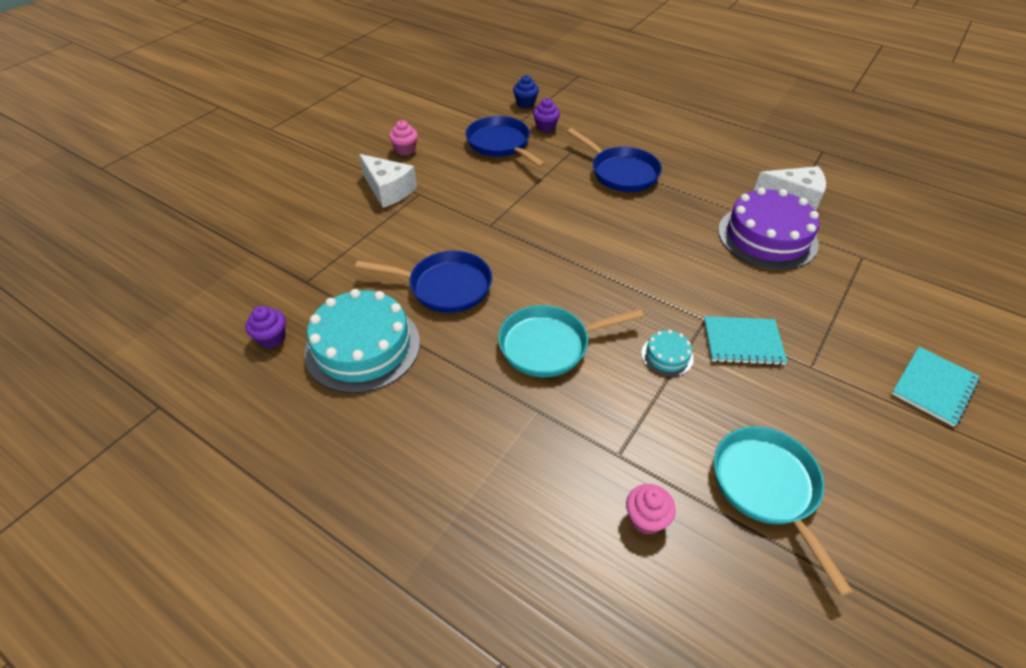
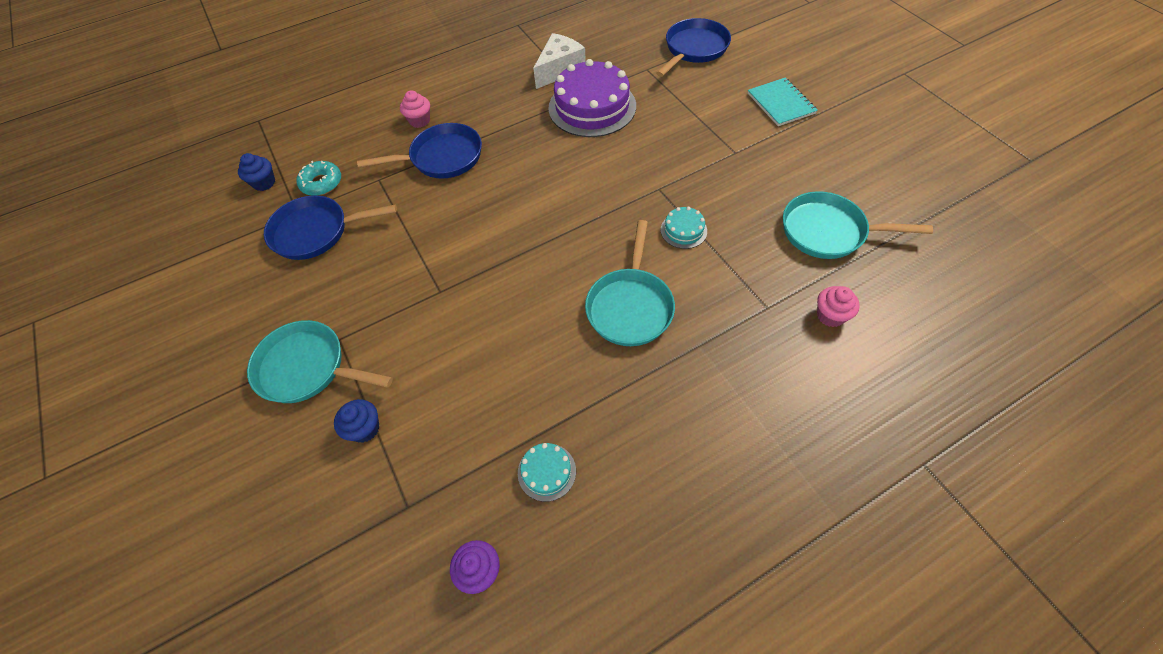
camera: 60 degrees left, 10 degrees up
turquoise cake [304,289,420,393] -> turquoise cake [518,443,576,502], size x0.45
blue pan [355,251,492,313] -> blue pan moved to [656,18,731,77]
white cheese [359,154,417,208] -> turquoise pan [247,320,393,403]
pink cupcake [389,120,418,156] -> pink cupcake moved to [400,90,430,128]
purple cupcake [533,98,560,132] -> turquoise donut [296,161,341,196]
turquoise notebook [704,316,787,366] -> none
none -> blue cupcake [334,399,379,443]

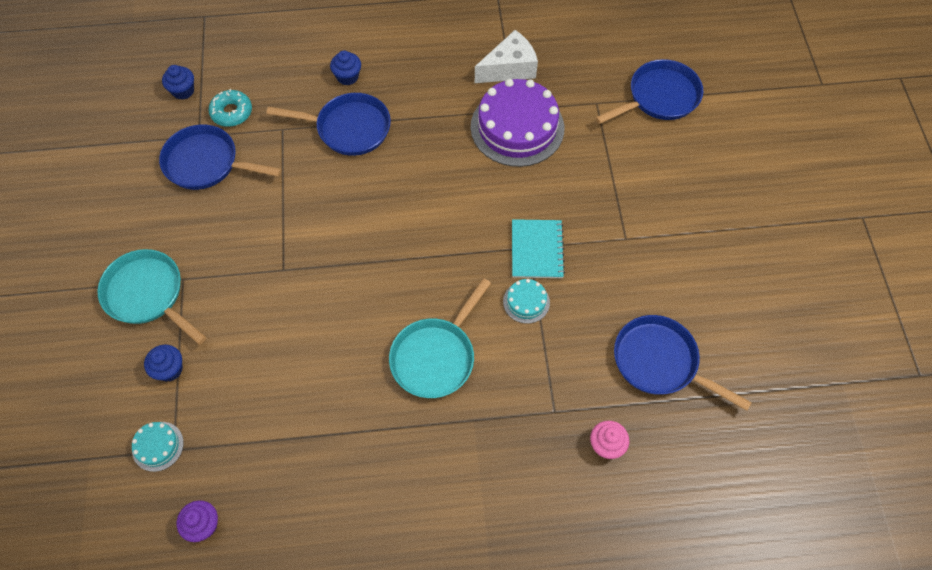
camera: 20 degrees right, 5 degrees up
pink cupcake [400,90,430,128] -> blue cupcake [330,51,361,86]
turquoise cake [518,443,576,502] -> turquoise cake moved to [132,422,184,472]
turquoise notebook [748,78,818,126] -> turquoise notebook moved to [512,219,565,278]
turquoise pan [783,191,933,259] -> blue pan [614,315,752,411]

